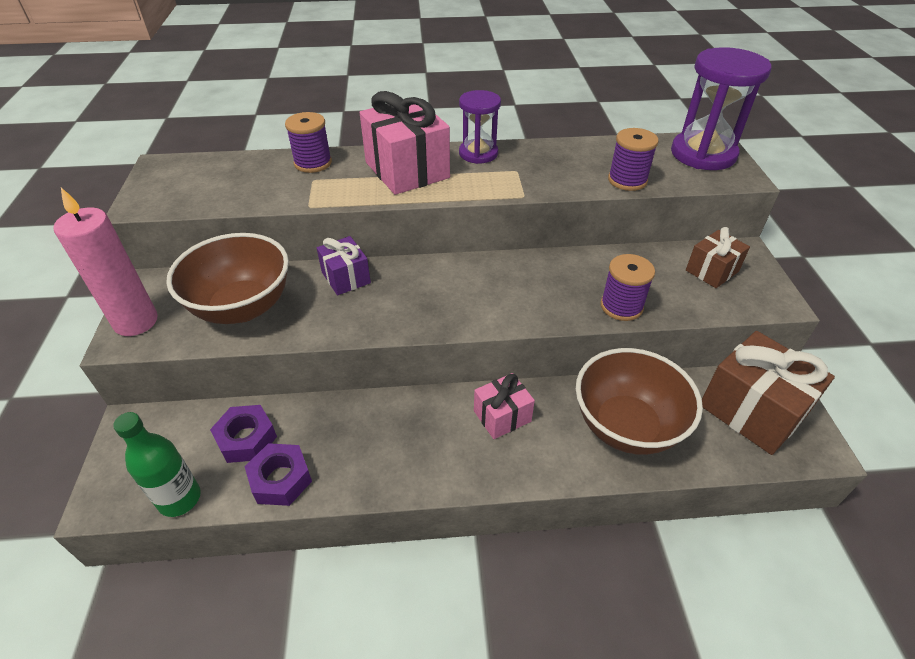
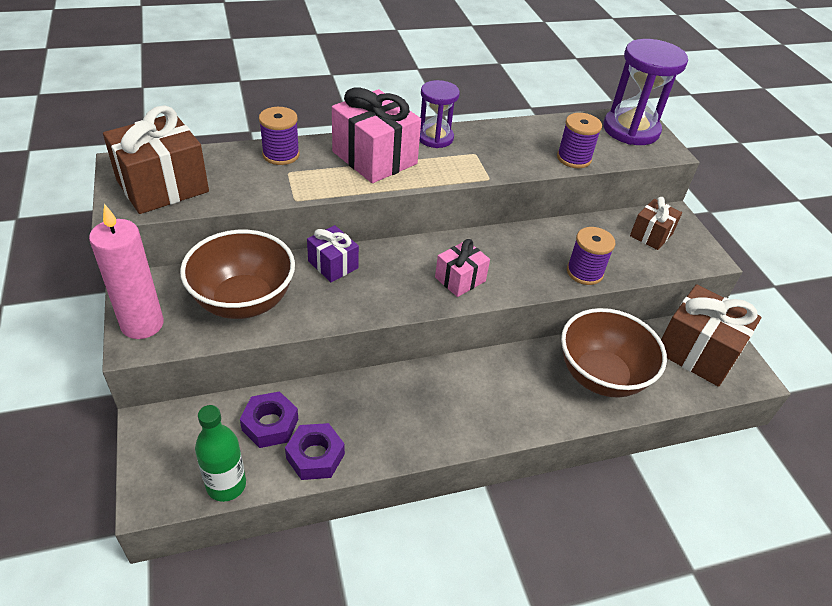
camera: 15 degrees left, 0 degrees up
pink gift [474,373,535,439] -> pink gift moved to [435,239,490,297]
none -> brown gift [103,105,209,214]

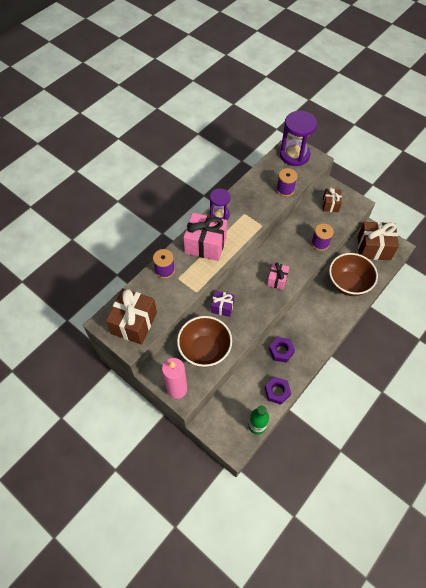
camera: 30 degrees left, 15 degrees up
purple nut [240,391,298,448] -> purple nut moved to [269,337,295,363]

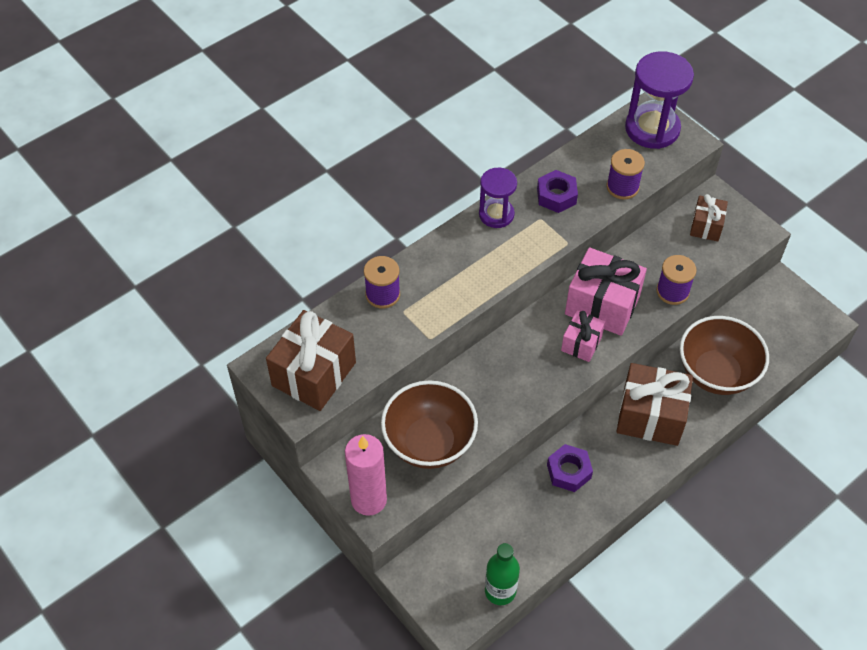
camera: 10 degrees right, 5 degrees down
pink gift [183,213,227,261] -> pink gift moved to [565,247,647,336]
purple gift [211,291,235,317] -> none
purple nut [265,377,291,405] -> purple nut moved to [537,170,578,213]
brown gift [358,222,399,260] -> brown gift moved to [616,363,693,446]

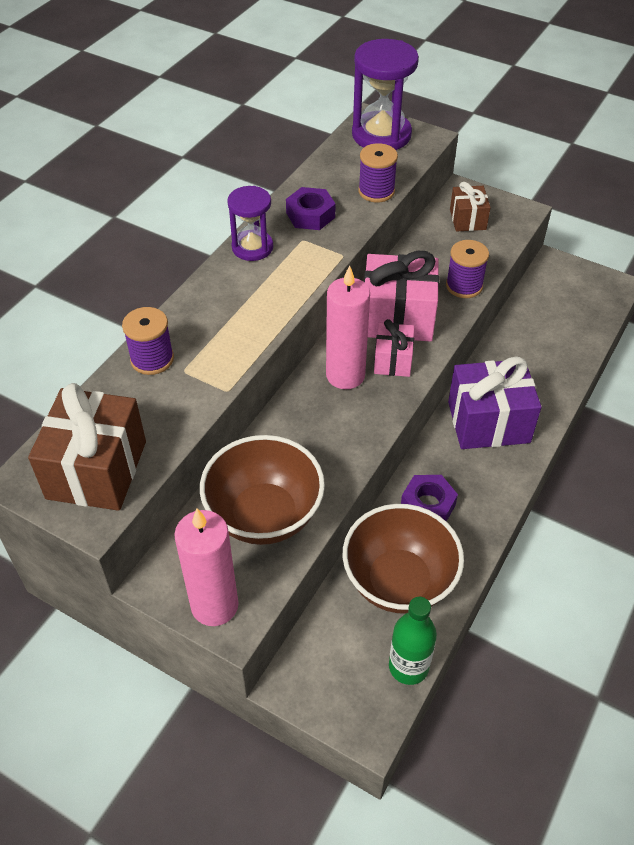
camera: 20 degrees left, 5 degrees down
brown gift [616,363,693,446] -> purple gift [448,356,542,449]
brown bowl [680,316,769,395] -> brown bowl moved to [343,504,464,614]
none -> pink candle [326,265,370,389]

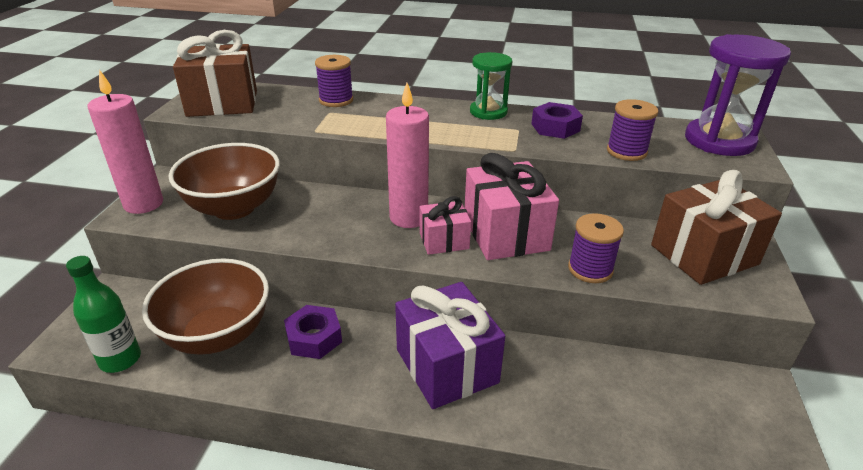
camera: 70 degrees right, 15 degrees down
purple hourglass [227,186,273,261] -> green hourglass [470,52,512,120]
brown gift [450,182,491,231] -> brown gift [651,170,782,285], size x1.79

